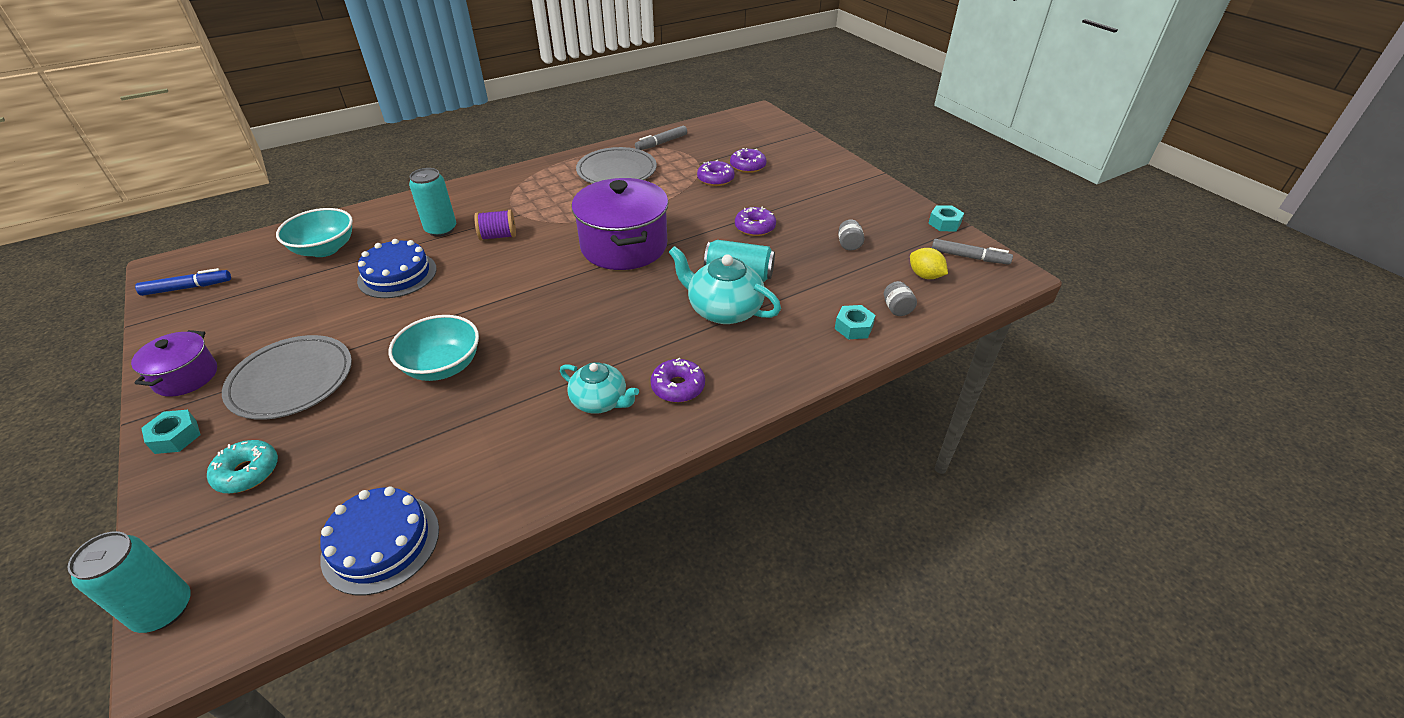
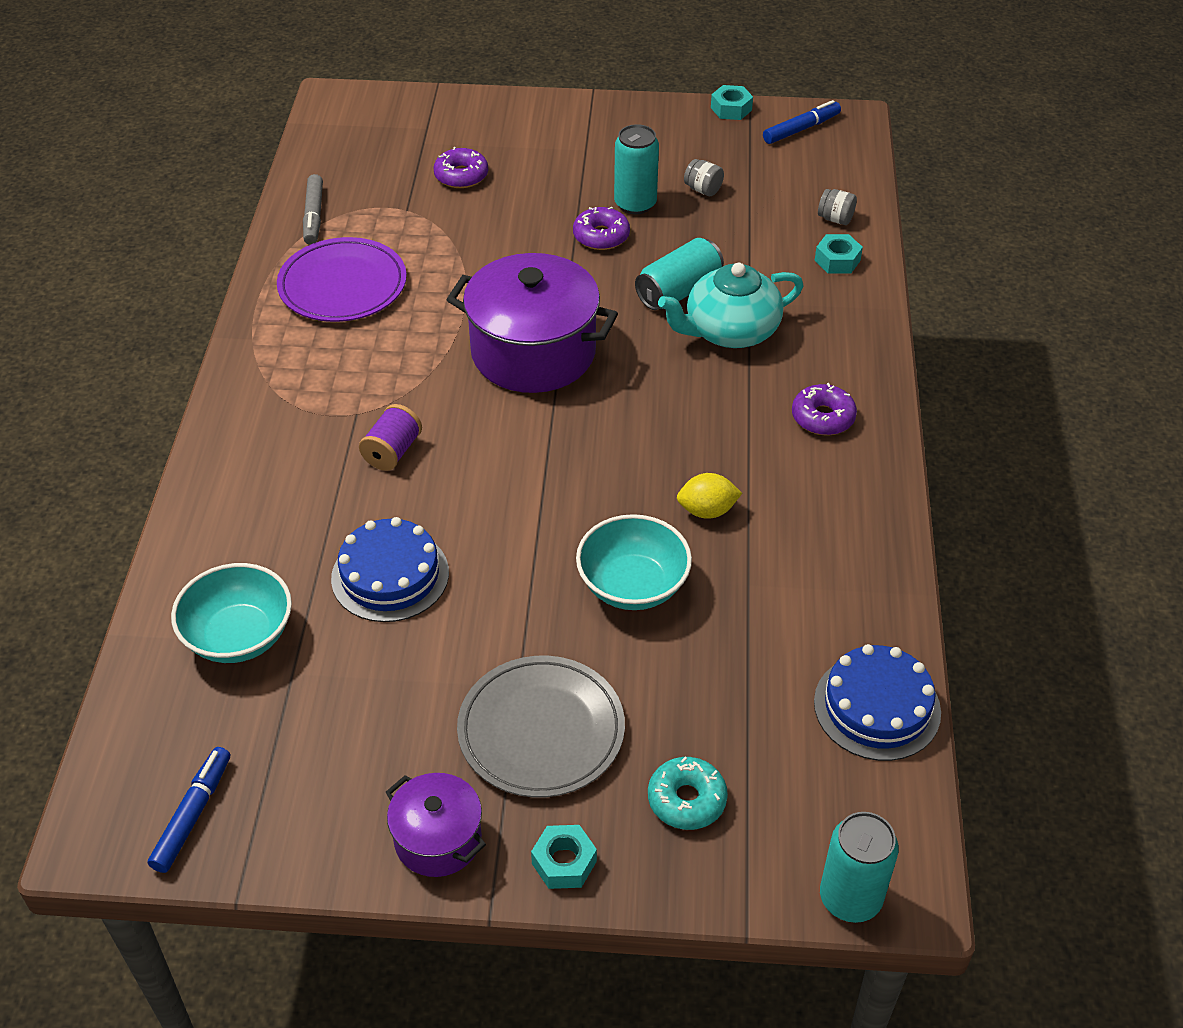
camera: 55 degrees left, 5 degrees up
turquoise can [409,168,456,237] -> turquoise can moved to [614,124,659,214]
turquoise teapot [560,362,639,414] -> none
grey plate [576,147,657,184] -> purple plate [277,237,407,322]
purple donut [697,160,735,186] -> none
yellow lemon [910,248,948,279] -> yellow lemon moved to [677,473,742,519]
grey marker [932,239,1013,265] -> blue marker [763,100,841,144]

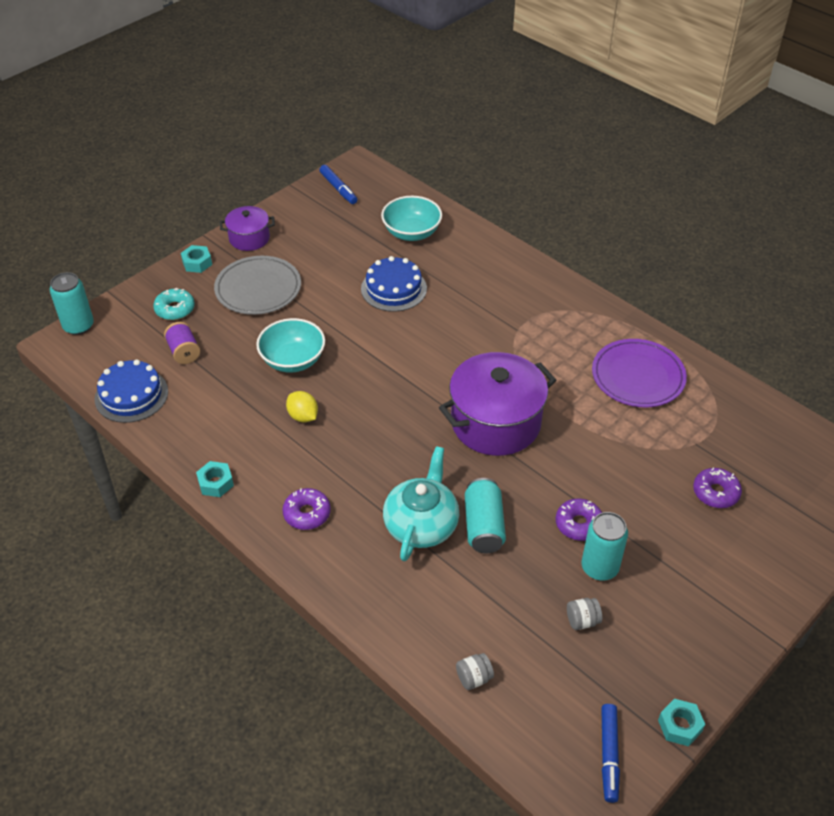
camera: 130 degrees right, 0 degrees up
grey marker [303,174,323,245] -> none
purple spool [359,404,422,471] -> purple spool moved to [164,322,200,364]
yellow lemon [677,473,742,519] -> yellow lemon turned 75 degrees counterclockwise [286,391,318,422]
turquoise nut [815,234,863,274] -> turquoise nut moved to [196,461,234,497]

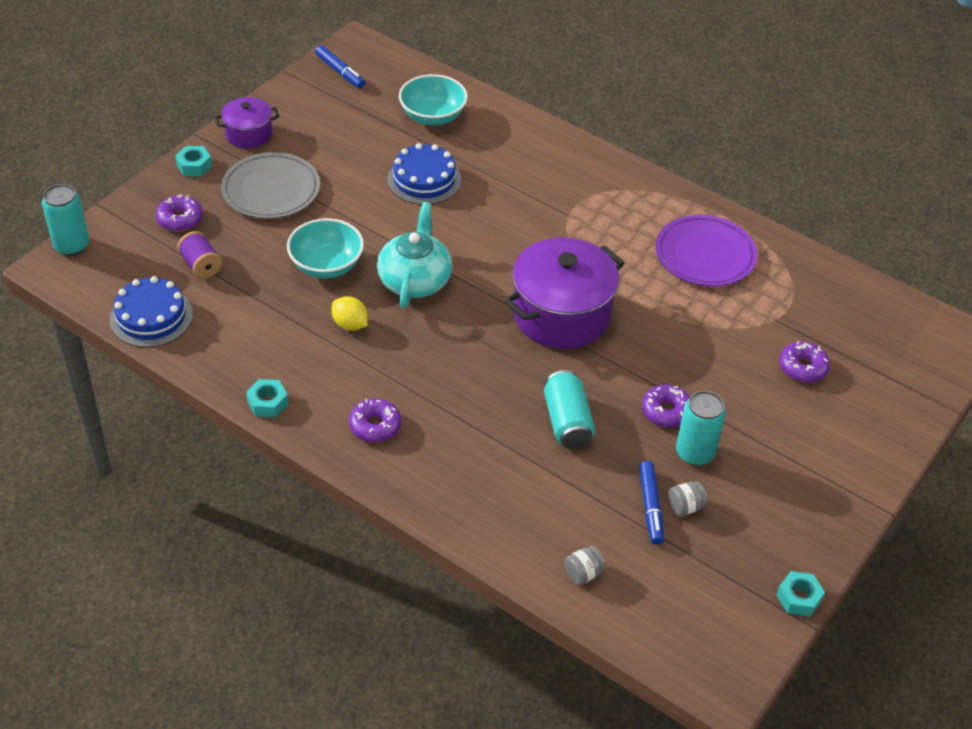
camera: 10 degrees left, 0 degrees up
turquoise donut [153,288,195,320] -> purple donut [156,195,203,231]
turquoise teapot [383,446,459,561] -> turquoise teapot moved to [377,202,452,308]
blue marker [601,704,620,803] -> blue marker moved to [639,461,664,545]

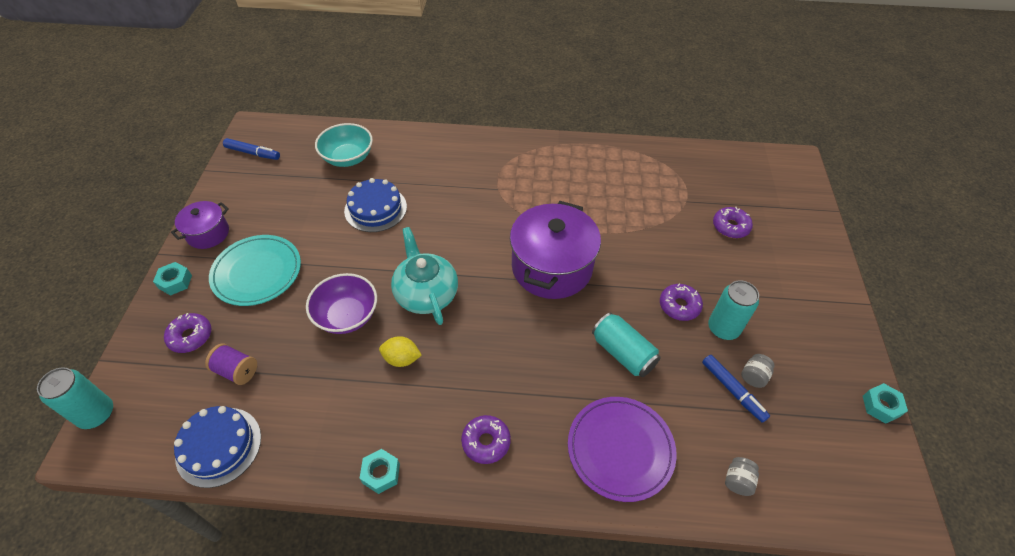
camera: 30 degrees left, 5 degrees up
grey plate [221,152,320,219] -> turquoise plate [209,235,301,306]
turquoise bowl [287,218,364,278] -> purple bowl [306,273,377,334]
purple plate [656,215,757,286] -> purple plate moved to [568,397,677,502]

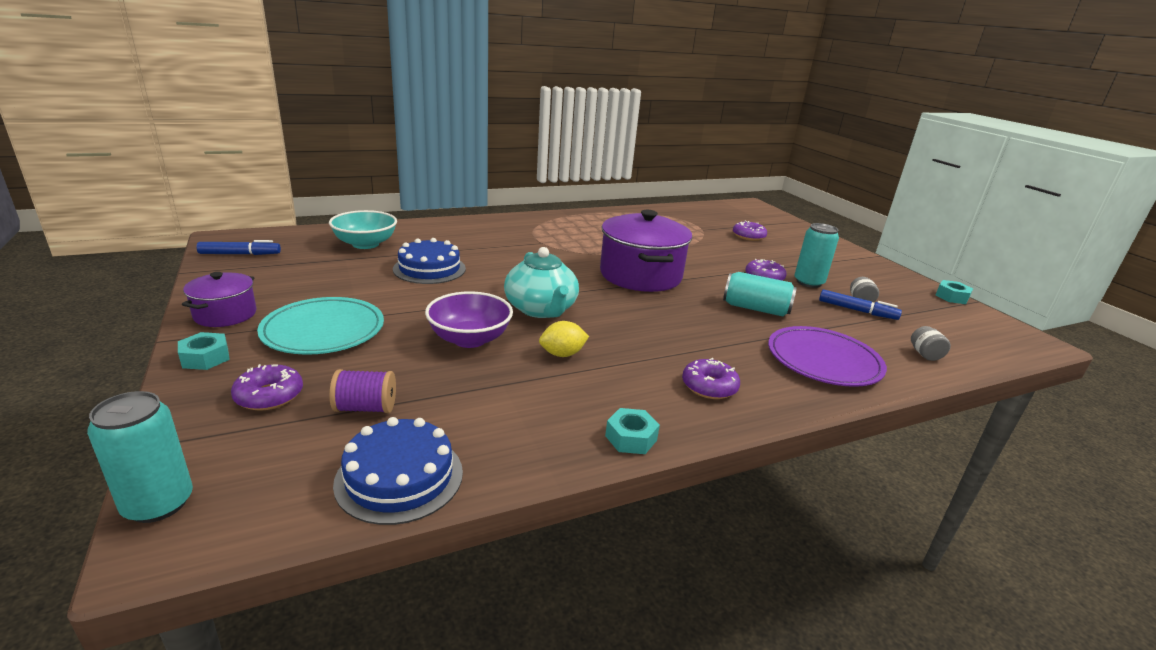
camera: 30 degrees left, 25 degrees down
turquoise teapot [391,227,458,325] -> turquoise teapot turned 150 degrees counterclockwise [504,247,579,318]

